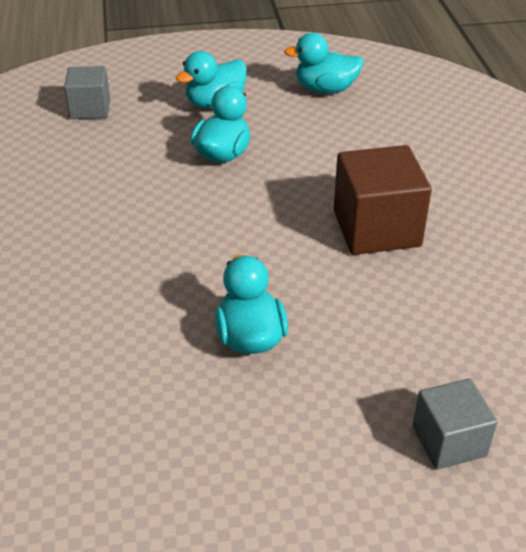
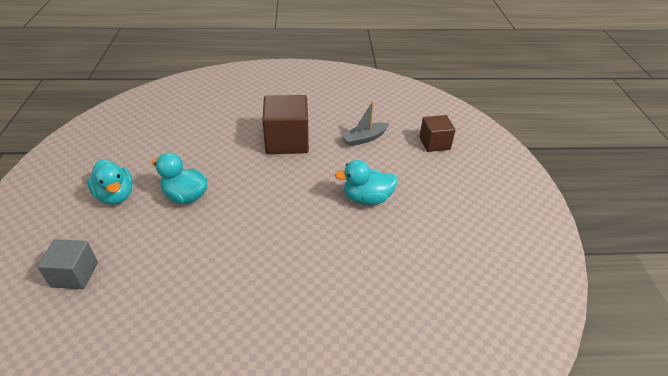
camera: 85 degrees left, 0 degrees up
turquoise duck [284,33,364,94] -> none
grey cube [412,379,498,469] -> brown cube [419,115,455,152]
none -> grey boat [341,101,389,147]

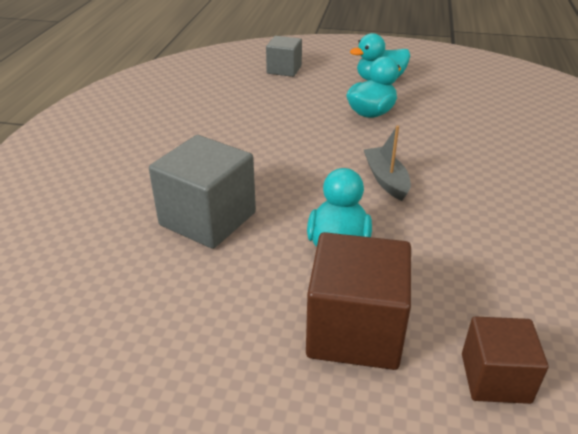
camera: 105 degrees right, 5 degrees down
brown cube [262,95,309,154] -> brown cube moved to [306,232,411,370]
grey boat [341,101,389,147] -> grey boat moved to [364,125,411,201]
none -> grey cube [149,135,256,249]

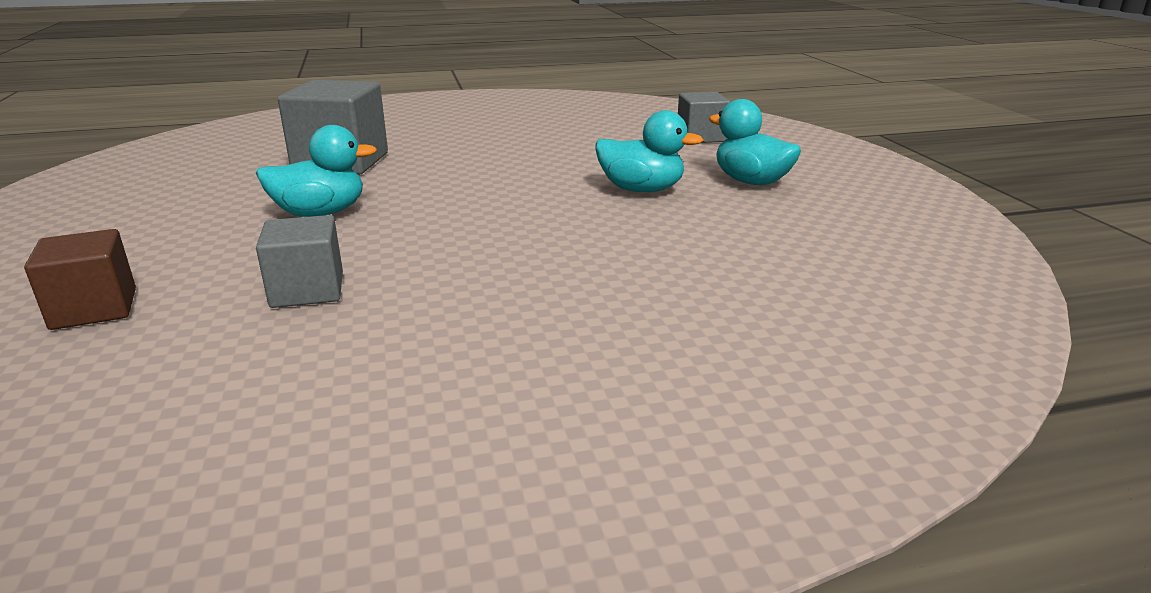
camera: 65 degrees right, 10 degrees down
brown cube [306,232,411,370] -> none
grey boat [364,125,411,201] -> none
none -> grey cube [256,215,343,308]

